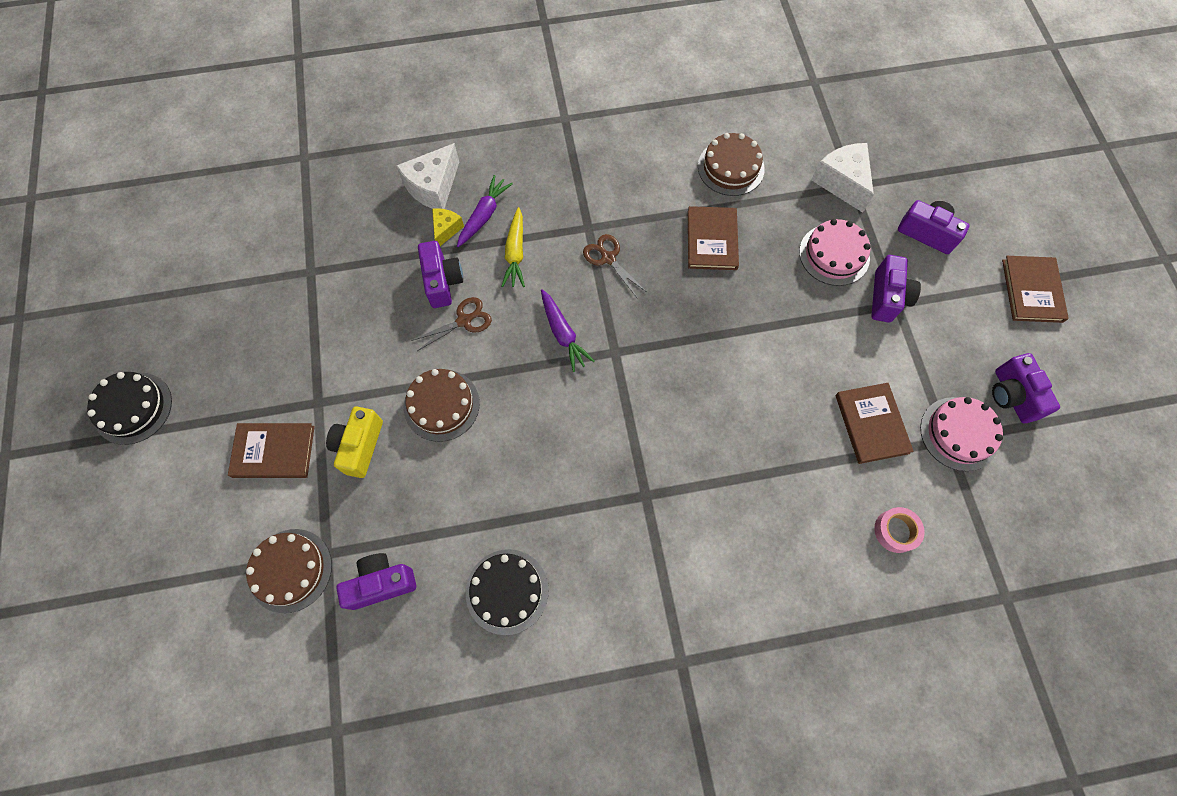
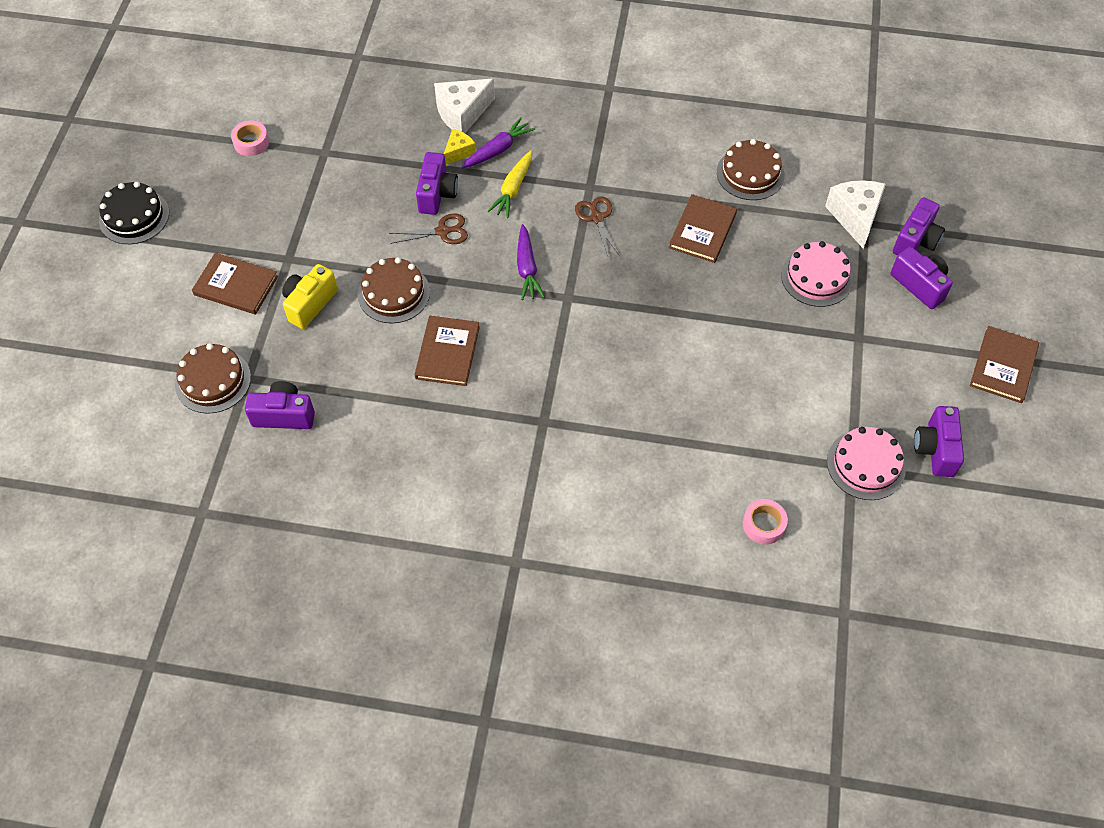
camera: 20 degrees right, 10 degrees down
black cake [466,549,549,635] -> none
brown book [836,383,914,464] -> brown book moved to [415,316,480,386]
purple camera [871,255,921,323] -> purple camera moved to [893,197,945,255]
none -> pink tape [231,120,269,156]

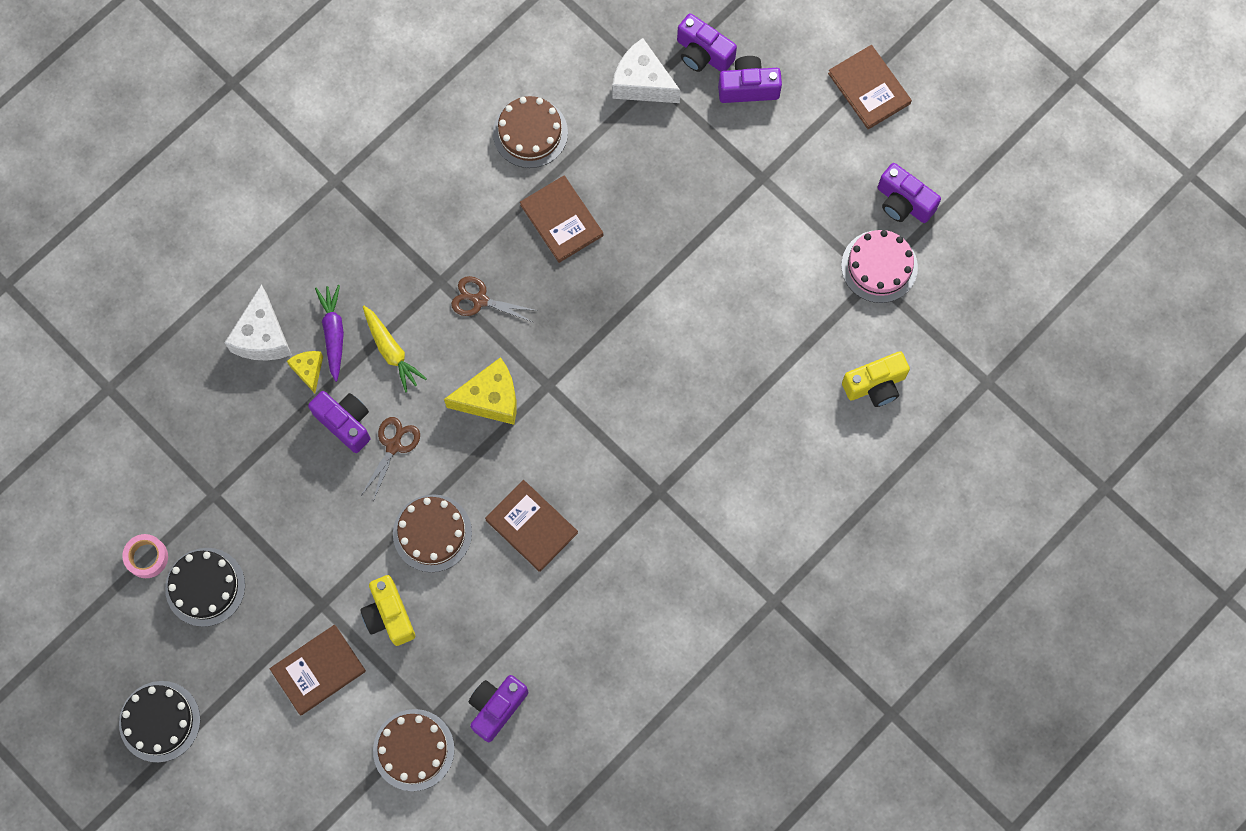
camera: 55 degrees left, 15 degrees up
purple carrot [517,224,545,300] -> yellow cheese [444,357,517,425]
pink tape [743,499,788,544] -> yellow camera [842,351,910,407]
pink cake [781,241,853,307] -> none
purple camera [893,197,945,255] -> purple camera turned 150 degrees clockwise [677,13,737,72]
none -> black cake [165,548,245,627]

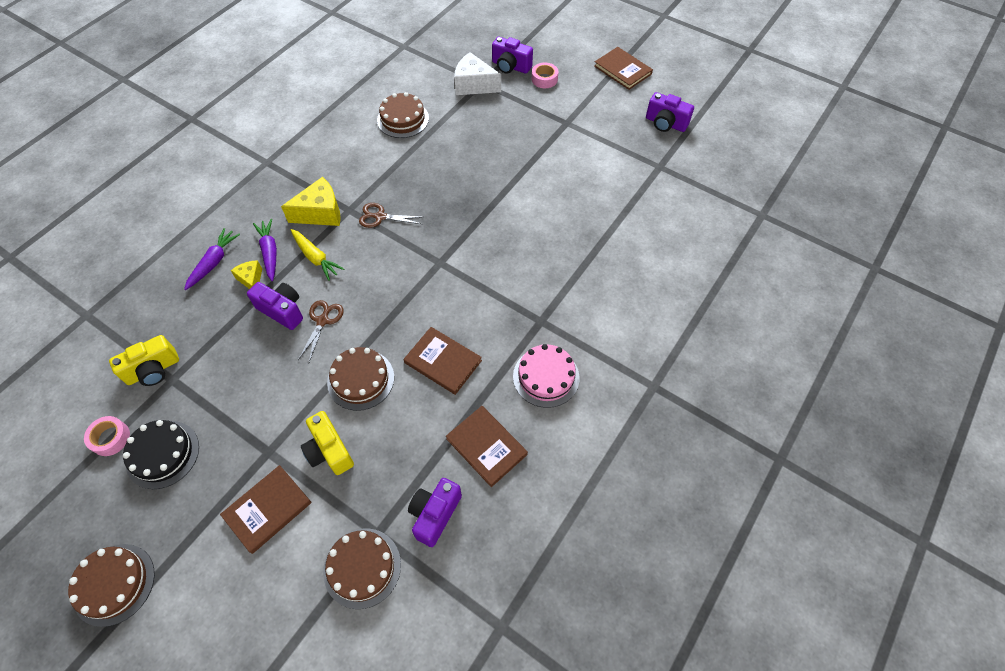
camera: 10 degrees left, 15 degrees down
black cake [119,681,200,763] -> brown cake [68,544,155,627]
white cheese [224,284,292,361] -> purple carrot [184,228,240,290]
yellow cheese [444,357,517,425] -> yellow cheese moved to [281,177,341,226]
brown book [520,176,603,263] -> brown book moved to [446,406,528,487]
purple camera [718,56,782,103] -> pink tape [532,62,558,88]
pink cake [841,230,918,303] -> pink cake moved to [513,344,580,408]
yellow camera [842,351,910,407] -> yellow camera moved to [109,335,179,386]

